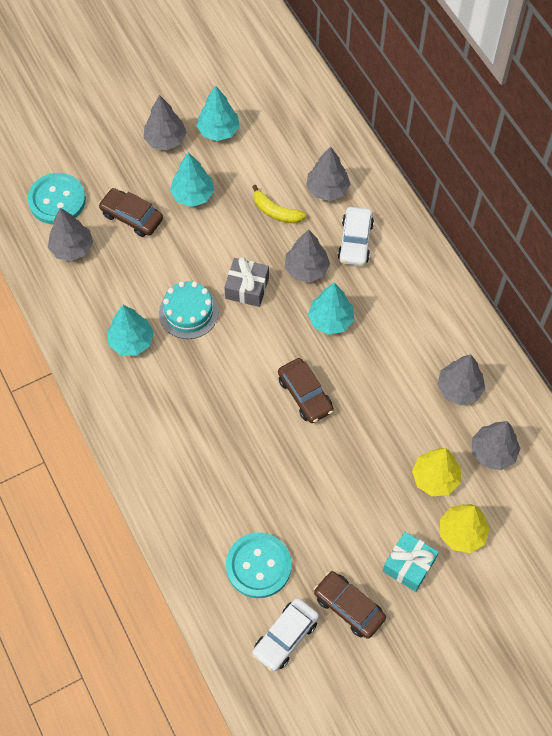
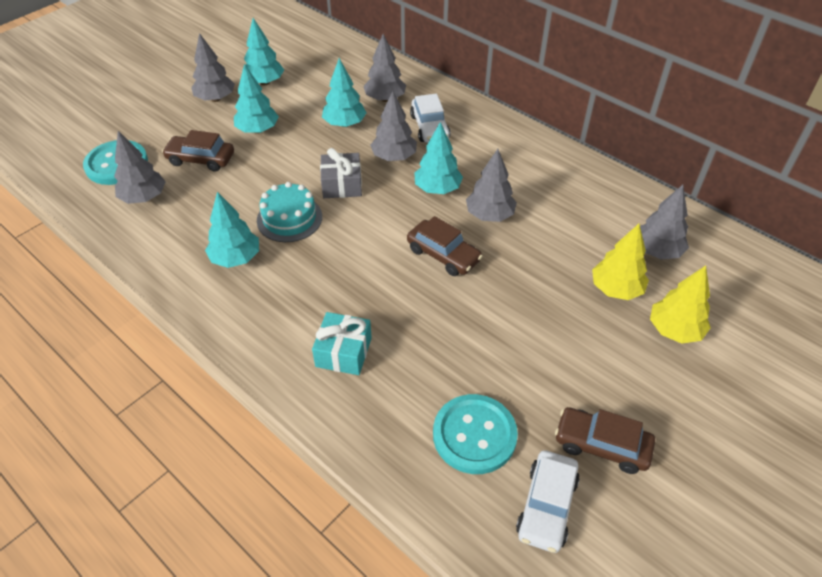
camera: 20 degrees left, 15 degrees down
yellow banana [252,185,306,223] -> turquoise tree [322,58,366,127]
turquoise gift [383,532,439,592] -> turquoise gift moved to [312,312,372,375]
grey tree [437,354,485,405] -> grey tree moved to [466,149,517,222]

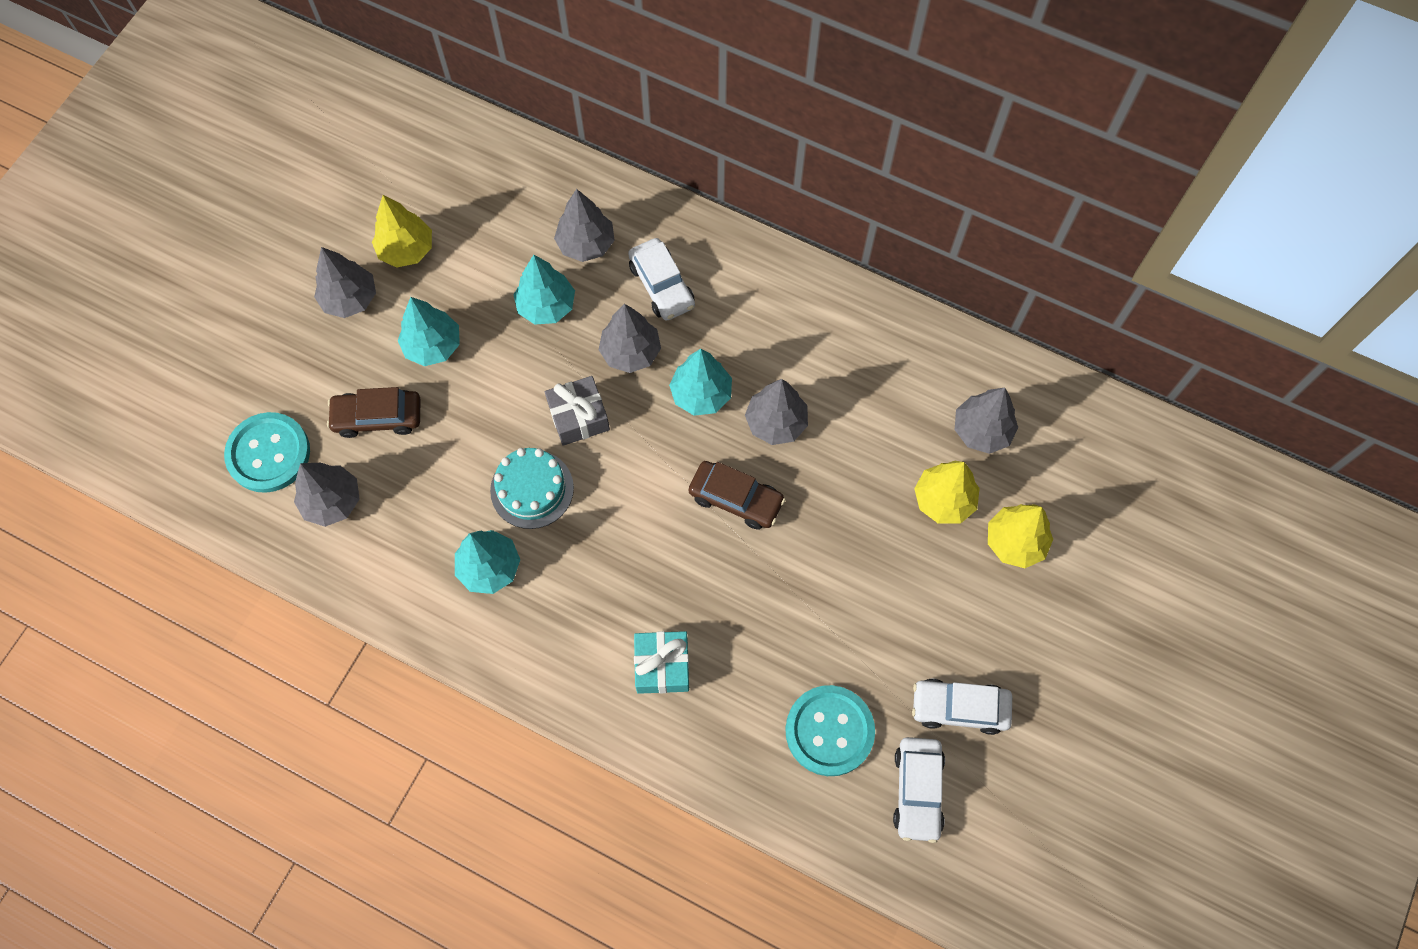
camera: 15 degrees left, 20 degrees up
turquoise tree [244,18,284,85] -> yellow tree [372,195,432,268]
brown car [555,407,655,474] -> white car [912,679,1012,735]

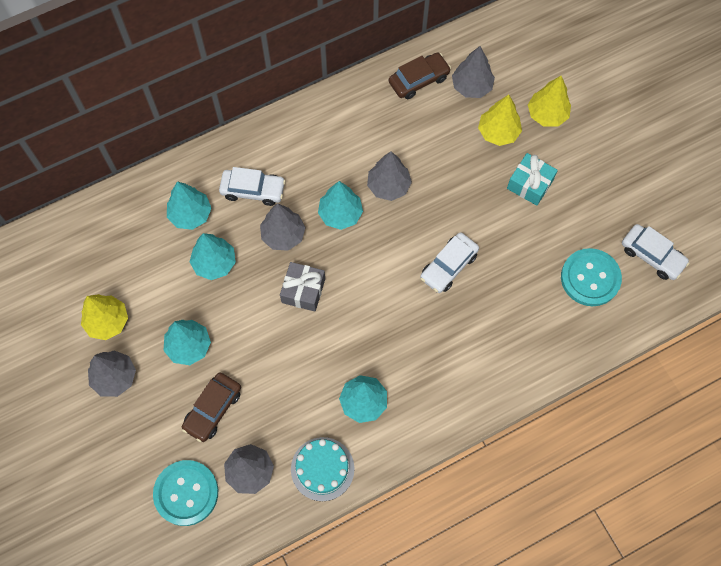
camera: 55 degrees left, 0 degrees up
turquoise cake [490,448,574,529] -> turquoise cake moved to [291,437,355,501]
grey tree [554,189,615,262] -> turquoise tree [167,181,211,230]
turquoise gift [634,631,689,694] -> turquoise gift moved to [507,153,558,206]
brown car [689,461,786,530] -> brown car moved to [389,53,451,99]
white car [912,679,1012,735] -> white car moved to [420,232,479,293]

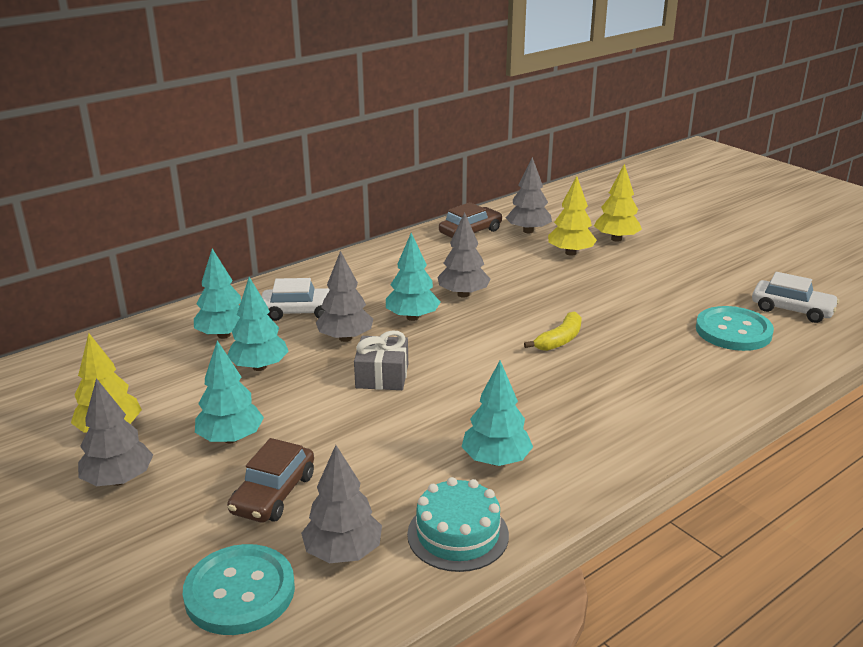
camera: 10 degrees left, 40 degrees down
white car [420,232,479,293] -> yellow banana [524,311,582,351]
turquoise gift [507,153,558,206] -> none

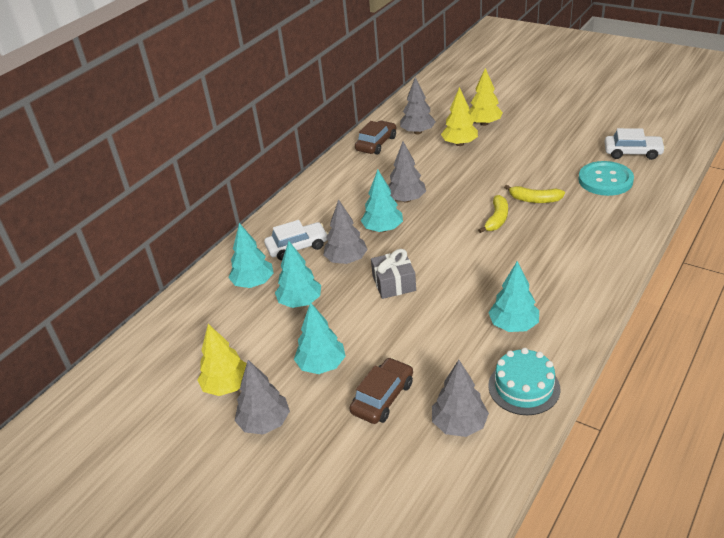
camera: 15 degrees left, 10 degrees up
turquoise button [183,544,295,635] -> none
brown car [227,438,314,522] -> brown car turned 150 degrees counterclockwise [350,357,413,424]
none -> yellow banana [504,185,565,203]

